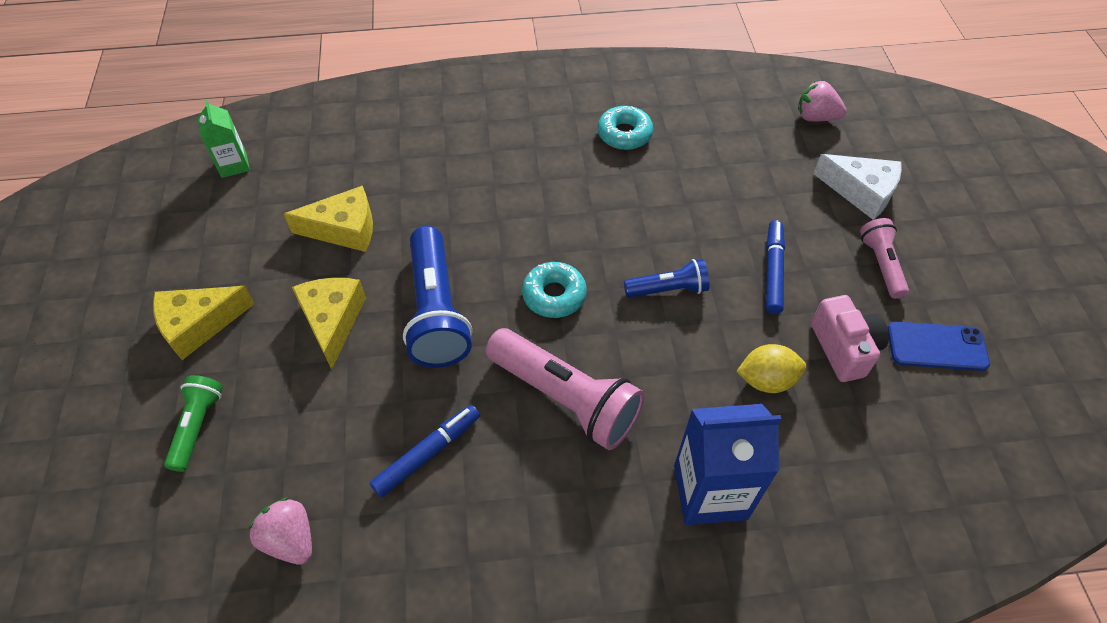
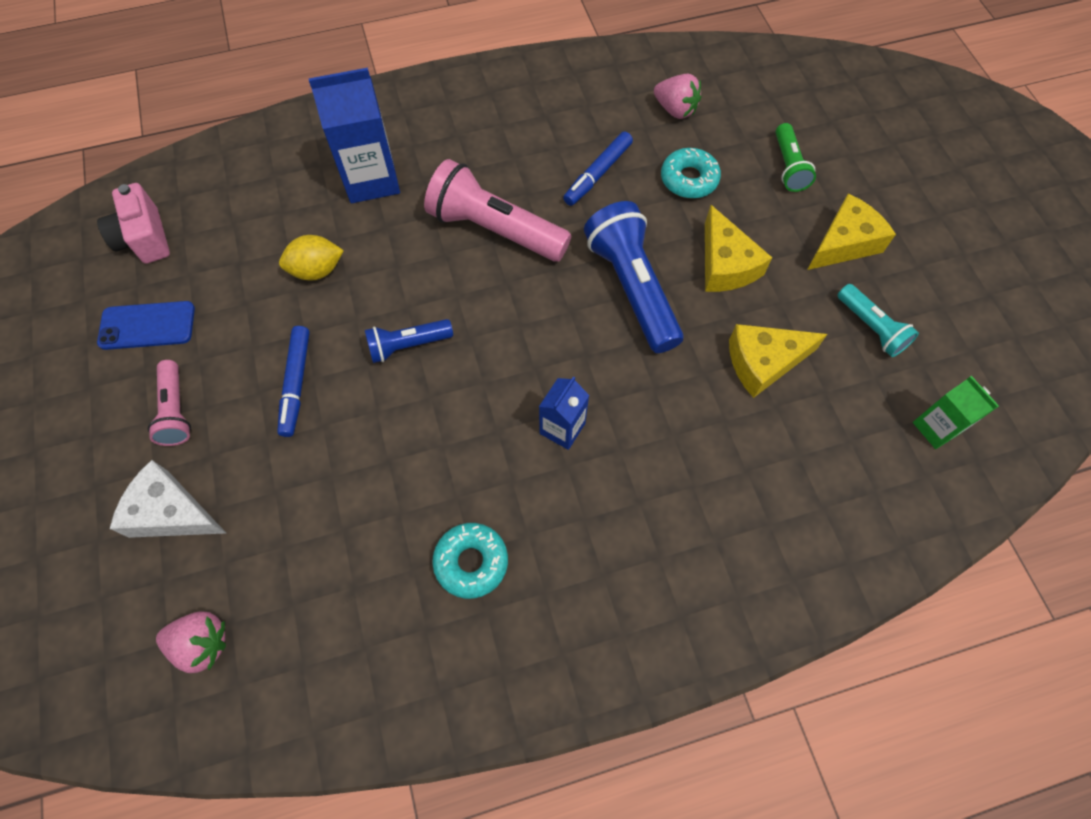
camera: 170 degrees right, 10 degrees up
turquoise donut [522,262,587,318] -> turquoise donut moved to [661,148,721,199]
pink camera [811,295,889,382] -> pink camera moved to [97,183,170,264]
none -> blue carton [539,376,589,450]
none -> turquoise flashlight [838,284,919,357]

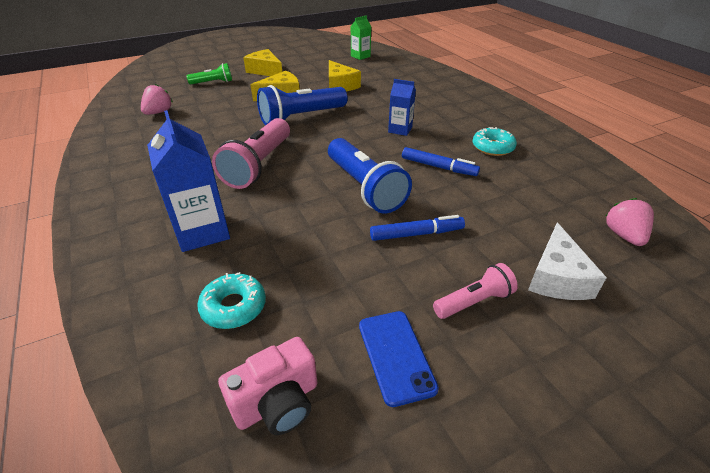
camera: 100 degrees left, 25 degrees down
yellow lemon [279,235,344,280] -> none
blue flashlight [365,319,453,363] -> blue flashlight [328,138,412,213], size x1.82
blue marker [563,132,633,206] -> blue marker moved to [402,147,480,176]
turquoise donut [661,148,721,199] -> turquoise donut moved to [197,272,266,329]
turquoise flashlight [838,284,919,357] -> none

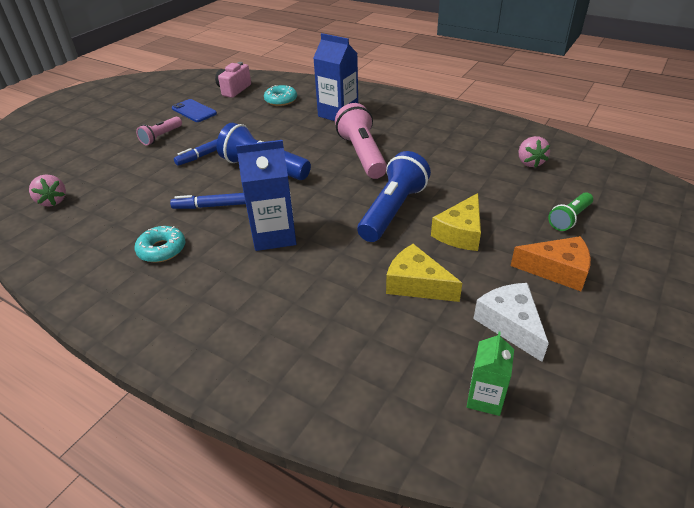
camera: 150 degrees right, 0 degrees up
yellow cheese [243,49,282,76] -> orange cheese [510,236,591,291]
blue carton [388,79,416,136] -> blue carton [236,140,296,251], size x1.73
white cheese [528,223,607,300] -> white cheese moved to [473,283,549,362]

